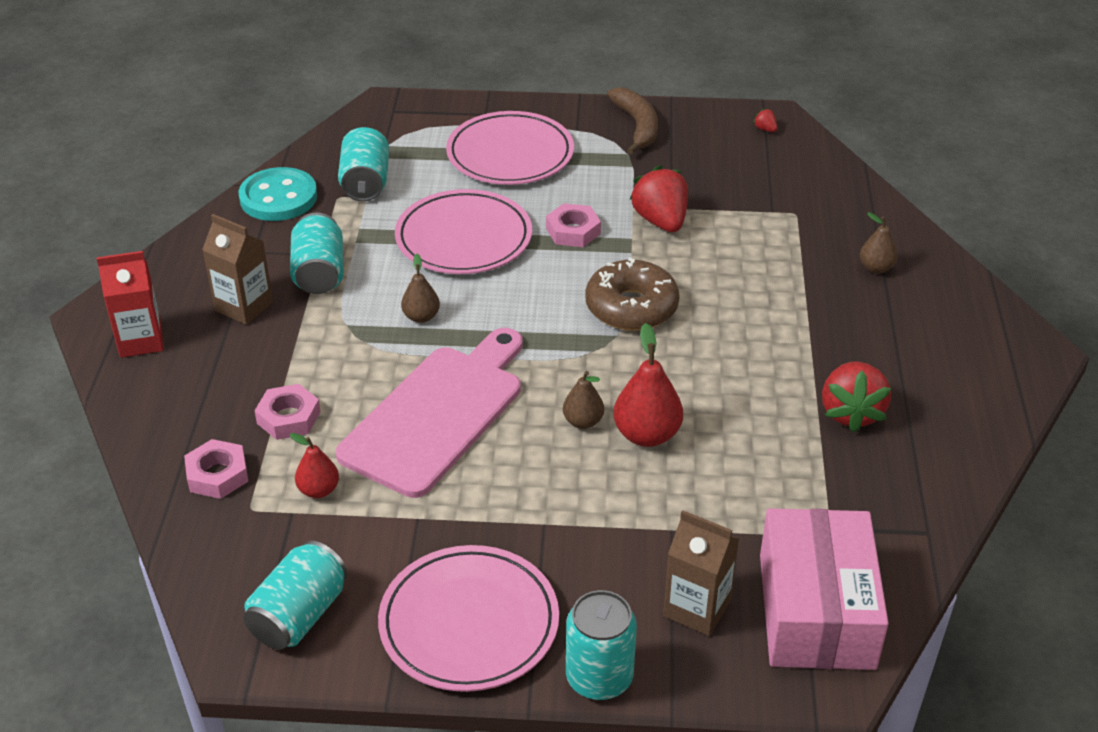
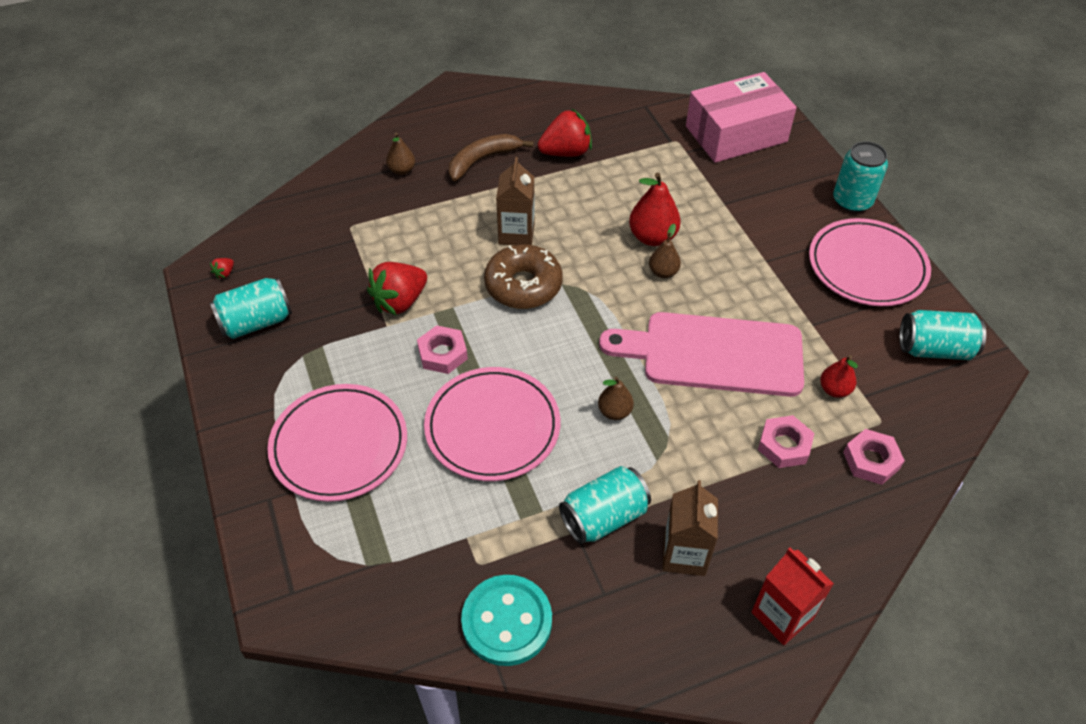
camera: 115 degrees left, 10 degrees up
turquoise can [338,127,389,201] -> turquoise can moved to [210,278,292,339]
brown banana [607,87,658,154] -> brown banana moved to [449,134,534,181]
brown carton [663,510,739,636] -> brown carton moved to [496,157,535,245]

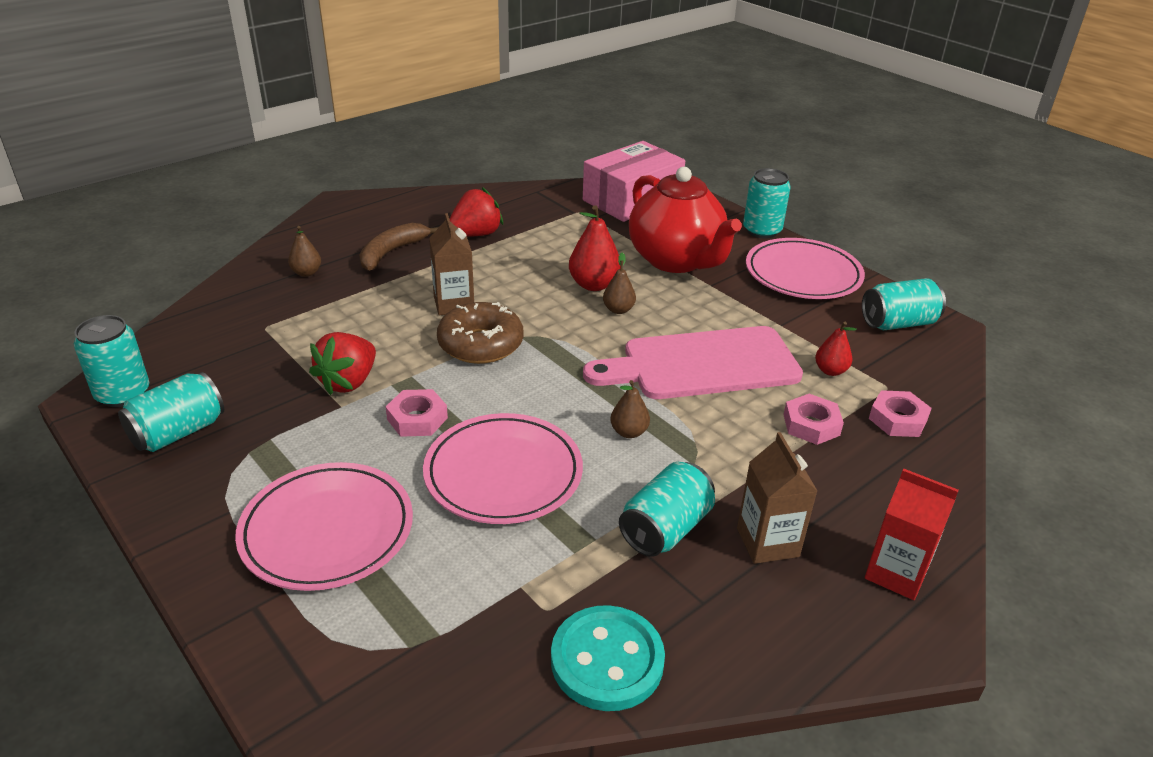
camera: 20 degrees left, 15 degrees down
red strawberry [210,258,234,279] -> turquoise can [74,315,149,407]
none -> red teapot [629,167,742,273]

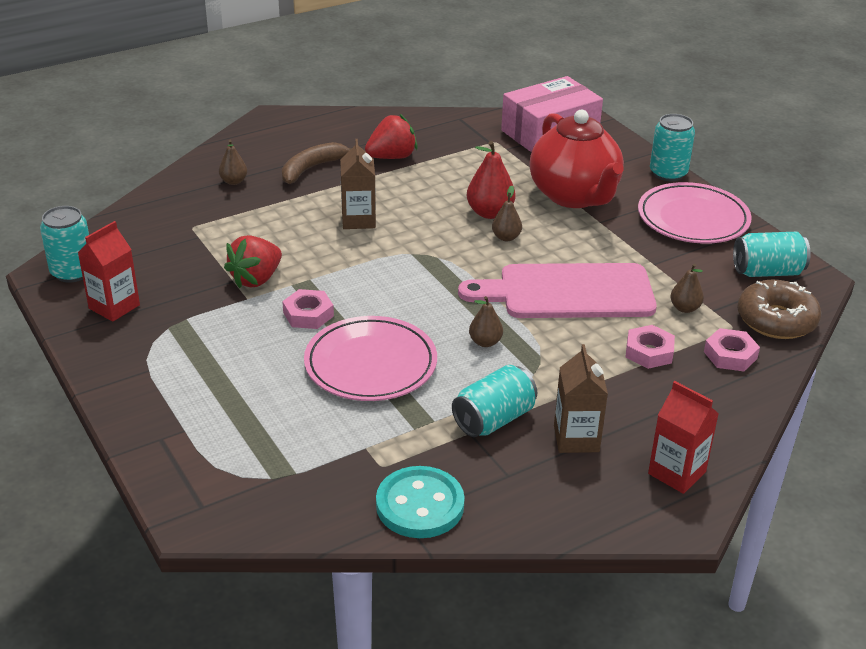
camera: 10 degrees right, 0 degrees up
turquoise can [118,372,224,452] -> red carton [78,221,140,322]
pink plate [235,462,413,591] -> none
brown donut [437,302,524,364] -> brown donut moved to [737,279,821,339]
red pear [815,322,857,376] -> brown pear [670,264,704,313]

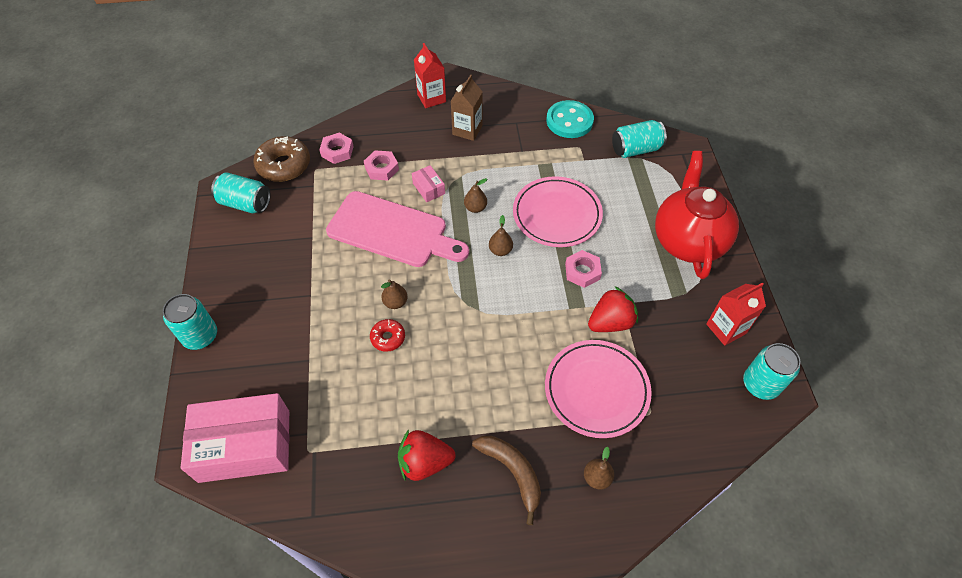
camera: 155 degrees left, 20 degrees up
brown banana [282,142,352,184] -> brown banana turned 105 degrees counterclockwise [472,436,541,525]
brown carton [340,139,376,229] -> none
turquoise can [452,365,537,437] -> turquoise can moved to [612,120,667,158]
red pear [467,141,515,219] -> red donut [370,319,405,352]
red teapot [529,110,624,208] -> red teapot moved to [655,151,739,279]
pink plate [638,182,752,244] -> pink plate moved to [545,340,652,438]
brown pear [670,264,704,313] -> brown pear moved to [489,215,513,256]
none -> pink box [412,165,445,202]

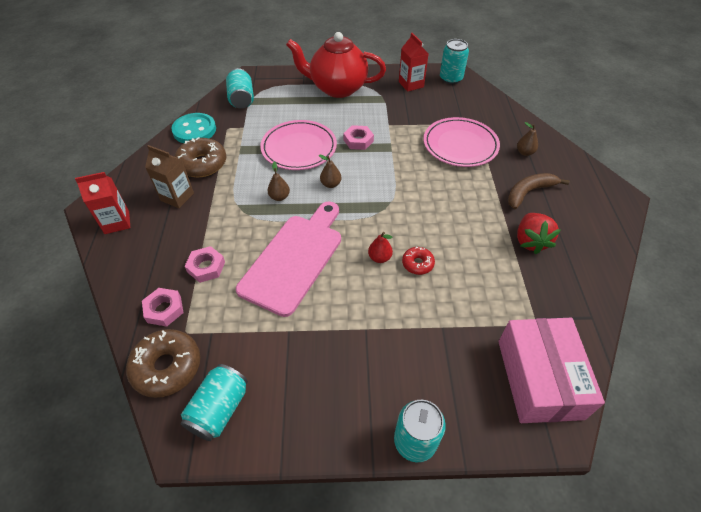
camera: 85 degrees left, 5 degrees down
brown pear [381,280,408,309] -> red pear [368,232,393,263]
pink box [412,165,445,202] -> none
red strawberry [588,286,638,332] -> none
none -> brown donut [174,137,227,177]

